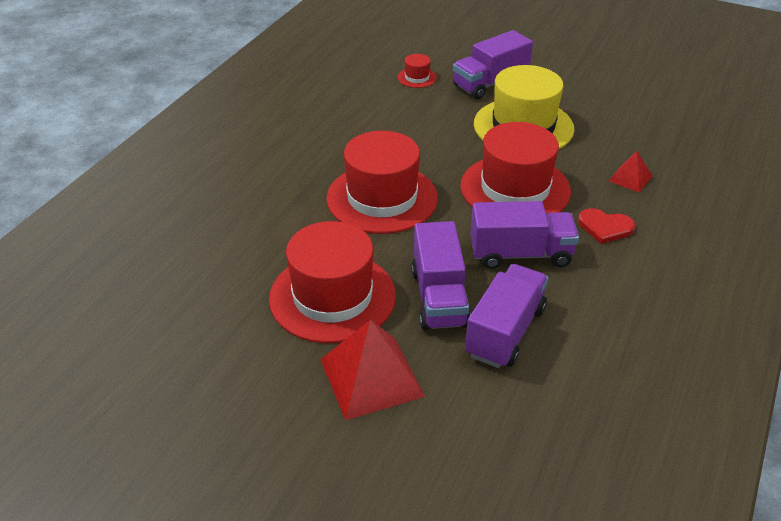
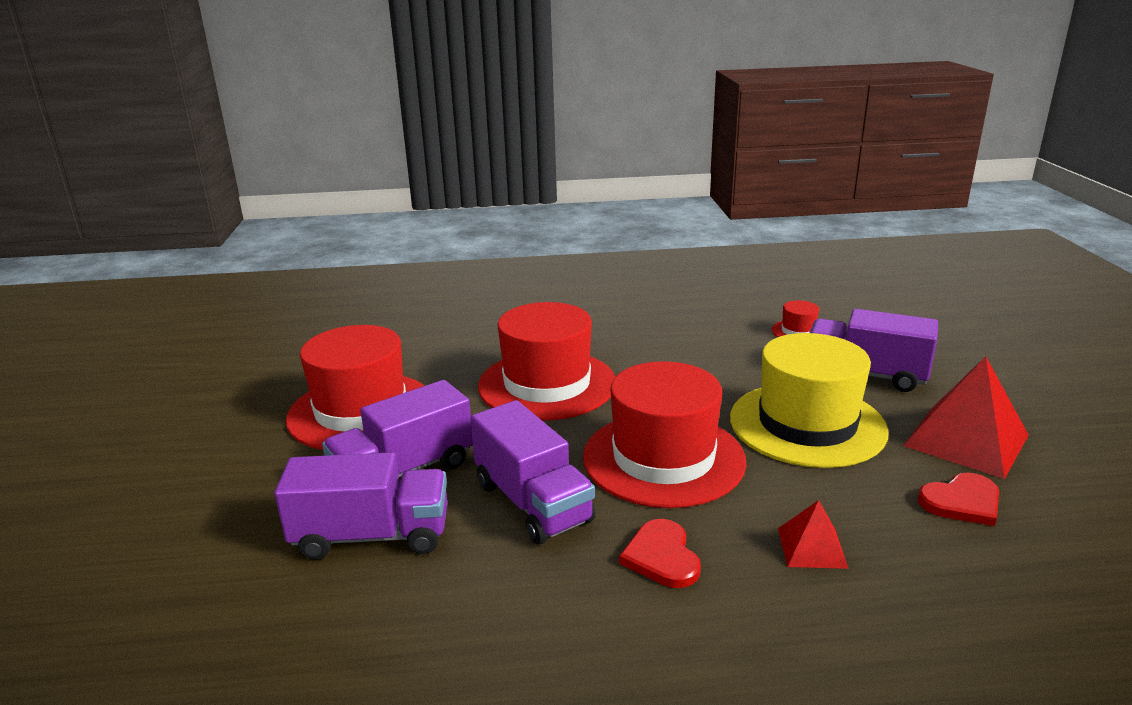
camera: 60 degrees right, 15 degrees down
red pyramid [320,320,425,420] -> red pyramid moved to [903,356,1029,479]
none -> red heart [917,473,999,526]

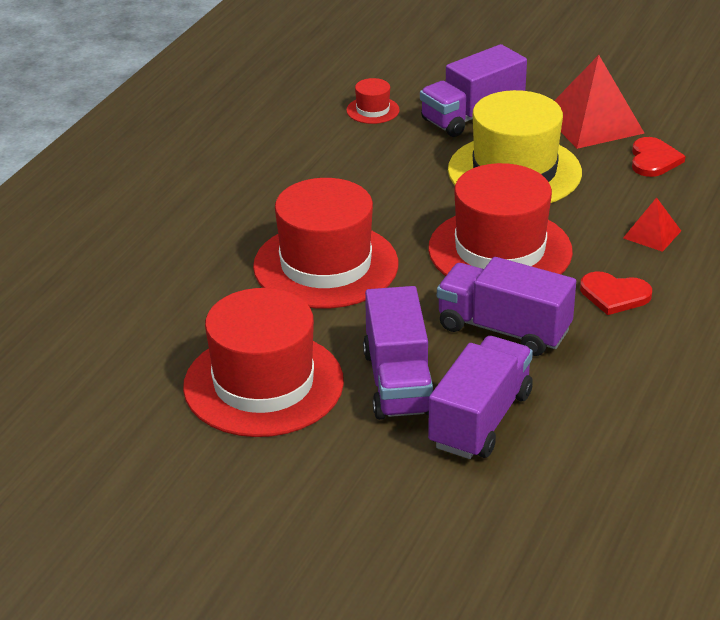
camera: 60 degrees left, 10 degrees up
purple truck [470,400,595,544] -> purple truck turned 150 degrees counterclockwise [437,257,576,356]

